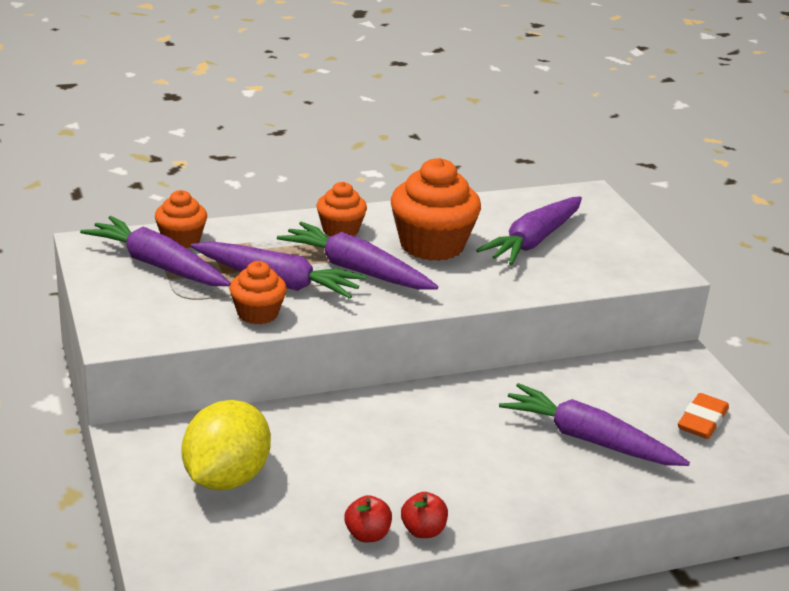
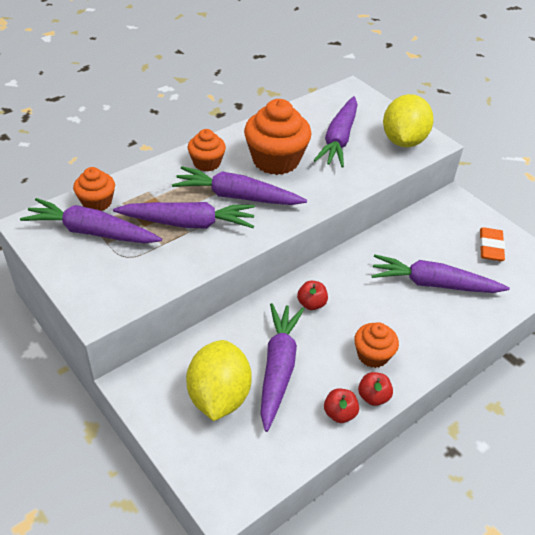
camera: 20 degrees left, 15 degrees up
orange cupcake [230,261,287,325] -> orange cupcake moved to [354,322,399,368]
none -> purple carrot [260,303,304,432]
none -> red apple [297,281,328,310]
none -> yellow lemon [383,94,434,147]

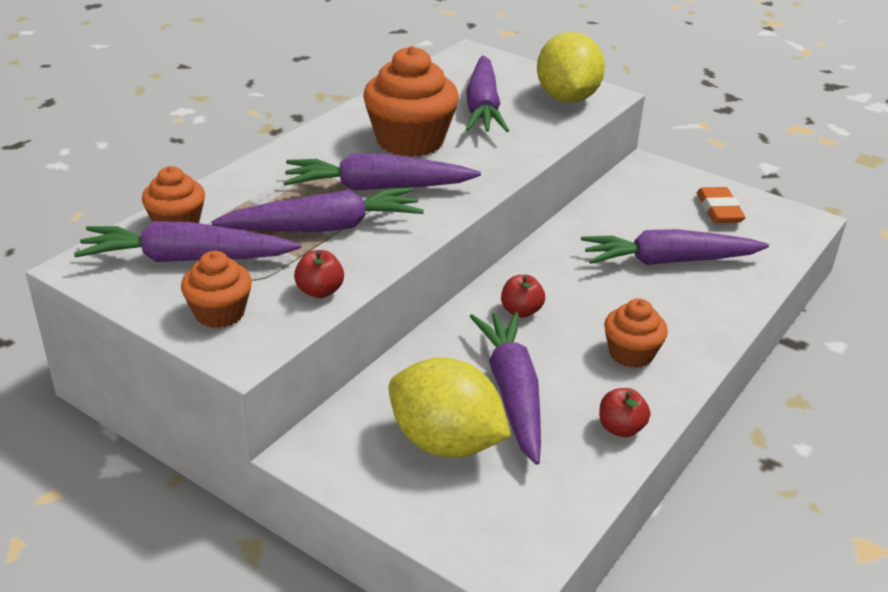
camera: 15 degrees left, 10 degrees down
yellow lemon [186,340,252,421] -> yellow lemon turned 45 degrees counterclockwise [389,358,511,457]
orange cupcake [188,129,226,172] -> orange cupcake moved to [181,251,252,328]
red apple [358,372,393,406] -> red apple moved to [294,250,344,298]

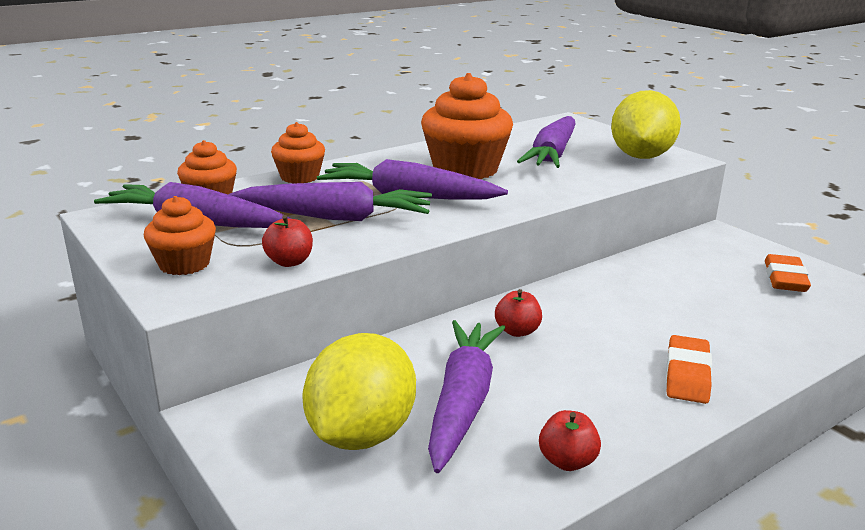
camera: 20 degrees right, 10 degrees down
yellow lemon [389,358,511,457] -> yellow lemon turned 60 degrees clockwise [302,333,416,450]
purple carrot [581,229,769,265] -> none
orange cupcake [604,298,668,368] -> orange cupcake moved to [271,122,325,184]
none -> orange eraser [666,335,712,404]

